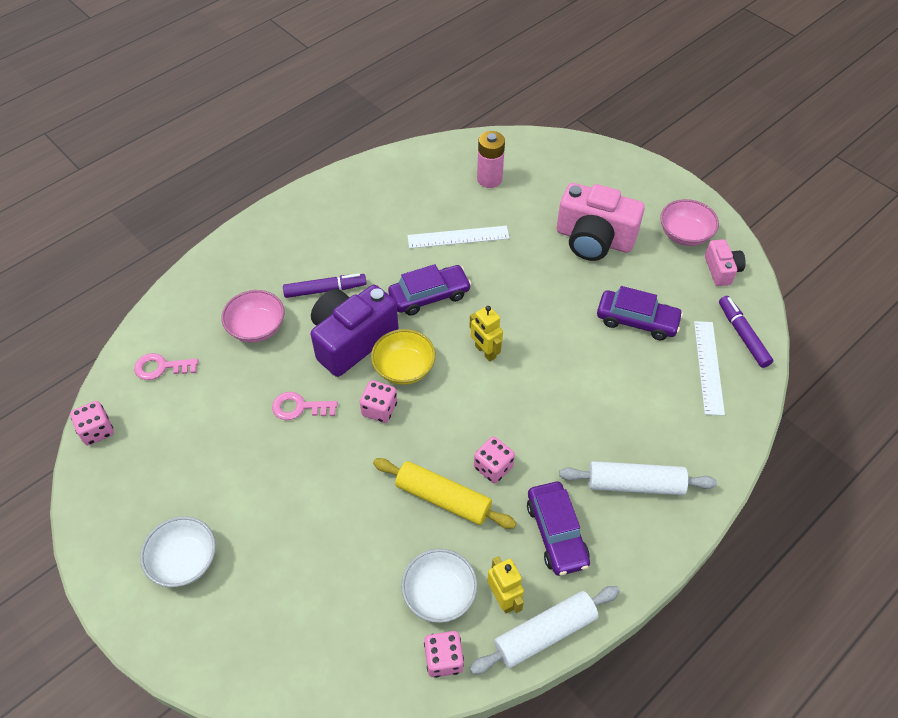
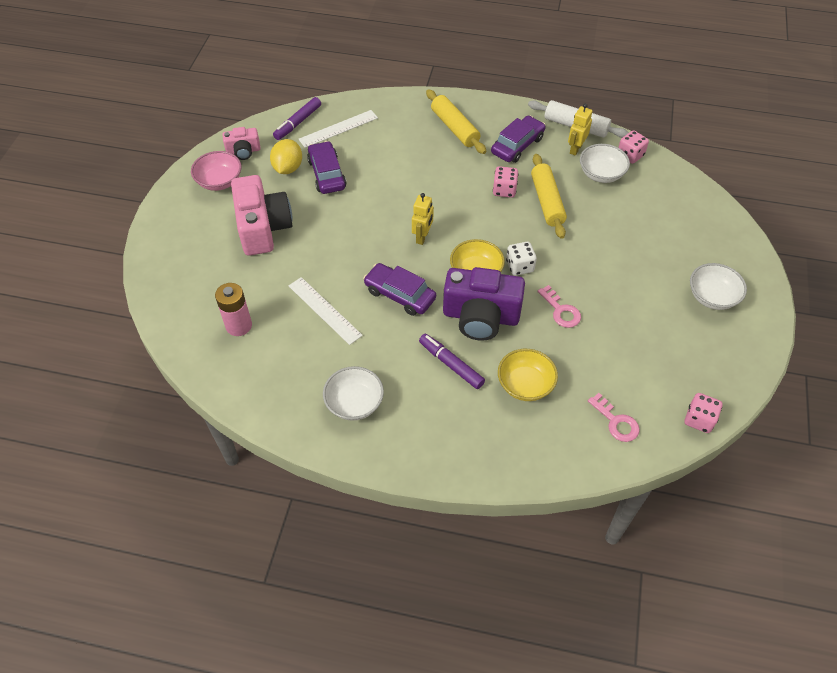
camera: 125 degrees left, 0 degrees up
pink bowl [221,290,285,343] -> yellow bowl [498,349,558,401]
pink dice [360,380,397,423] -> white dice [506,242,537,276]
white rolling pin [559,461,717,495] -> yellow rolling pin [426,89,486,154]
pink camera [705,239,746,286] -> pink camera turned 150 degrees counterclockwise [222,127,260,160]
none -> yellow lemon [270,139,302,174]
none -> white bowl [323,366,384,421]

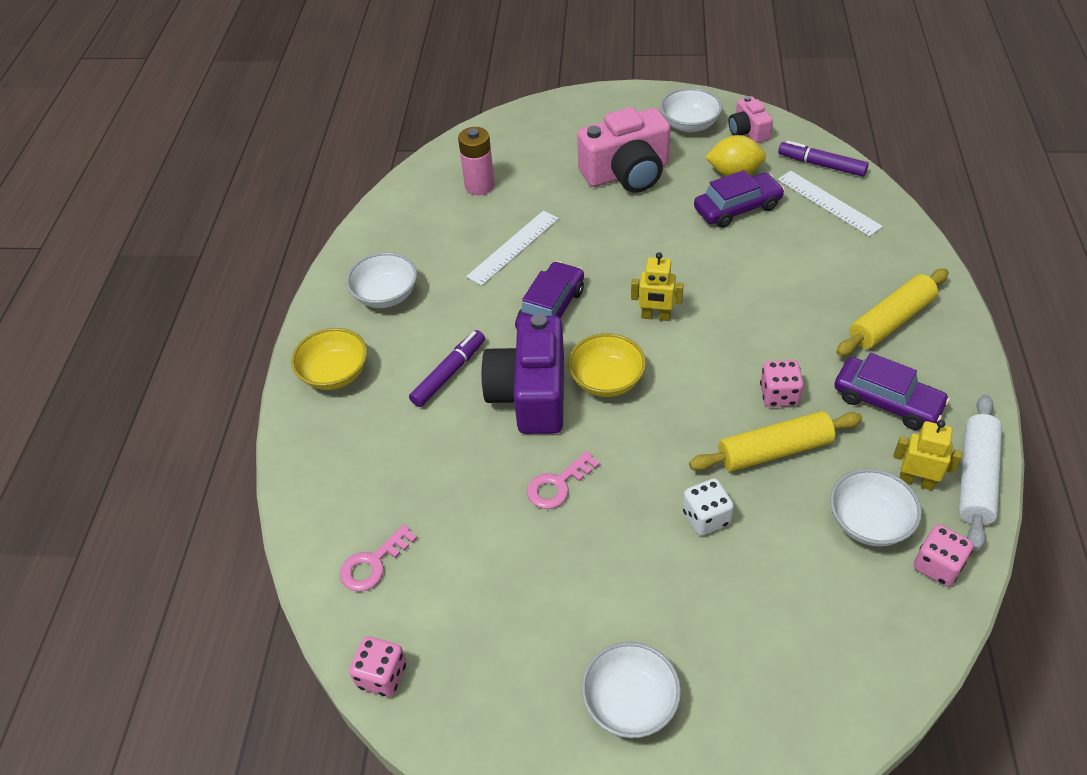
camera: 85 degrees right, 5 degrees down
pink bowl [191,151,241,191] -> white bowl [660,88,722,132]
yellow bowl [498,349,558,401] -> yellow bowl moved to [291,328,367,390]
white dice [506,242,537,276] -> white dice moved to [682,479,734,536]

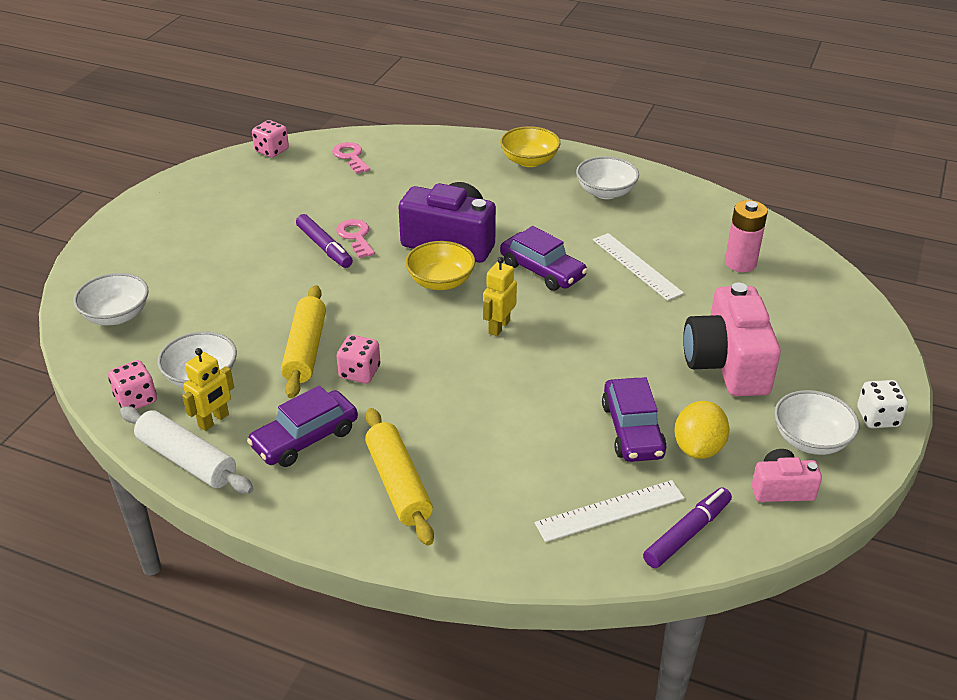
camera: 105 degrees right, 10 degrees down
purple marker [409,330,485,407] -> purple marker moved to [296,214,353,268]
white bowl [581,642,681,738] -> white bowl moved to [73,273,149,325]
white dice [682,479,734,536] -> white dice moved to [857,380,908,428]

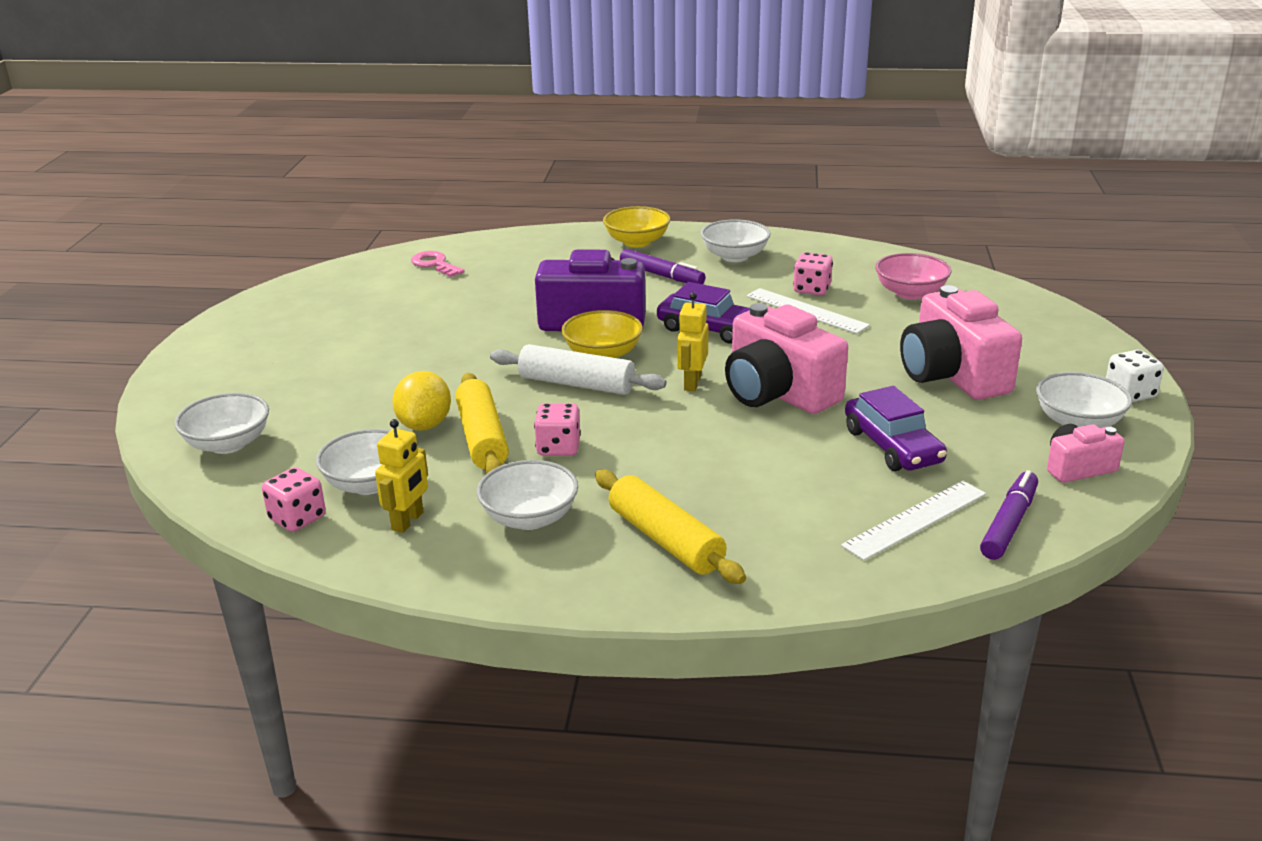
camera: 15 degrees left, 10 degrees down
white rolling pin [120,406,254,494] -> white rolling pin moved to [490,344,666,395]
purple car [247,385,358,467] -> white bowl [477,460,578,530]
pink dice [252,120,289,158] -> pink dice moved to [793,252,833,295]
purple marker [296,214,353,268] -> purple marker moved to [620,249,705,284]
pink key [336,219,375,258] -> none
yellow lemon [675,401,729,459] -> yellow lemon moved to [392,371,451,431]
pink battery [725,200,768,272] -> pink bowl [875,253,951,300]
none -> pink camera [725,303,848,414]

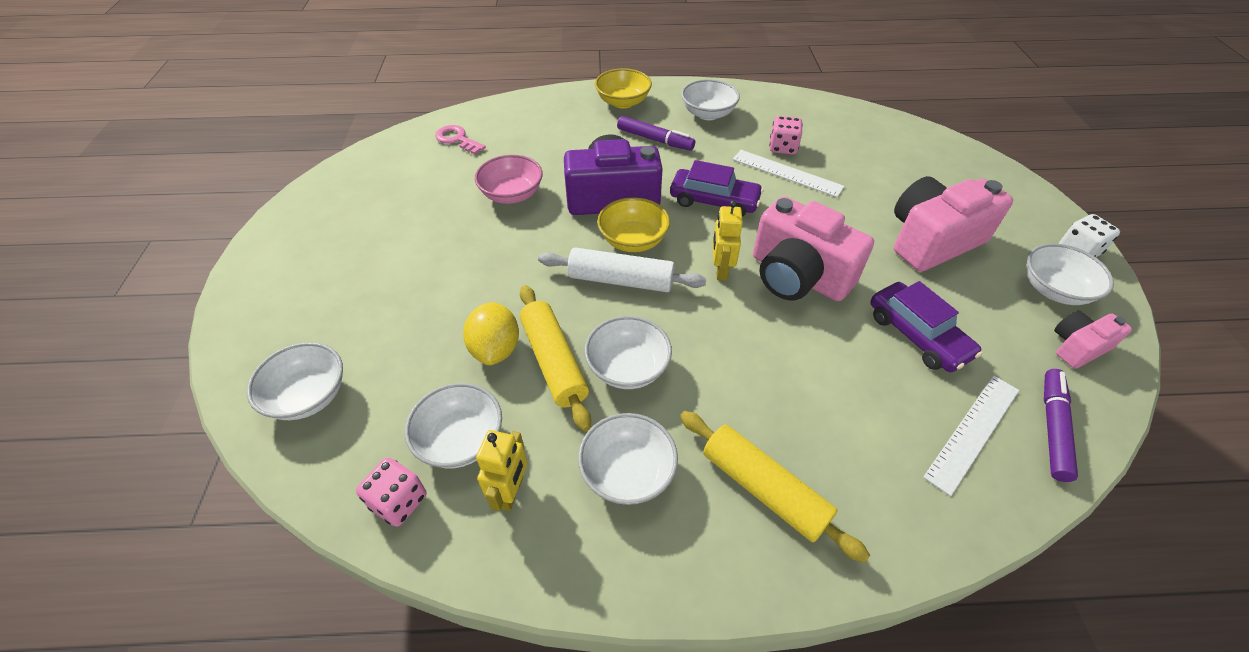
camera: 10 degrees left, 20 degrees up
pink dice [534,403,581,456] -> white bowl [584,316,672,389]
pink bowl [875,253,951,300] -> pink bowl moved to [475,155,543,204]
pink camera [900,285,1022,400] -> pink camera turned 90 degrees clockwise [894,176,1013,272]

